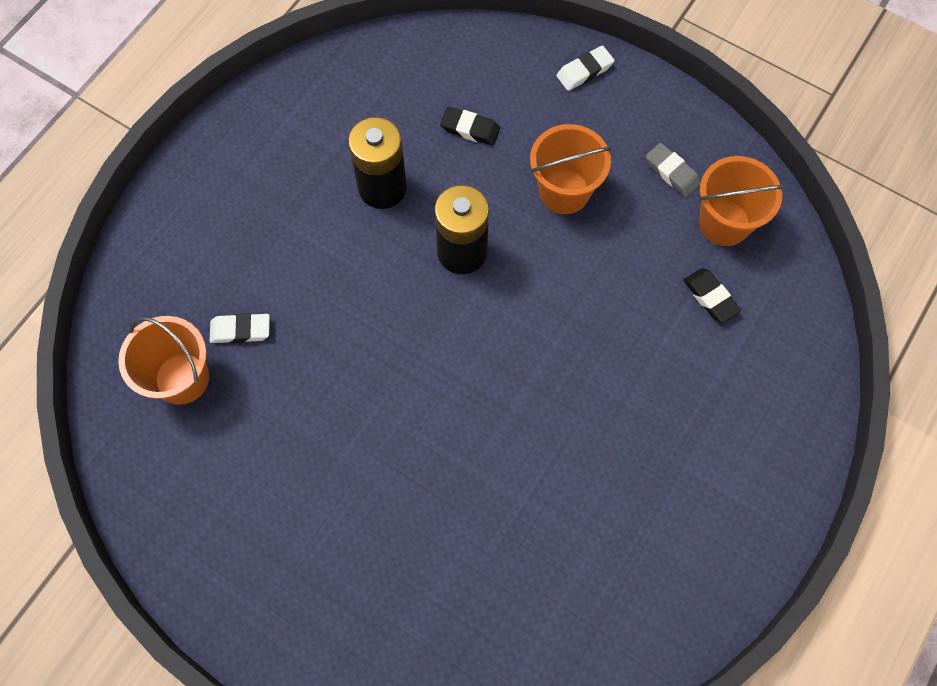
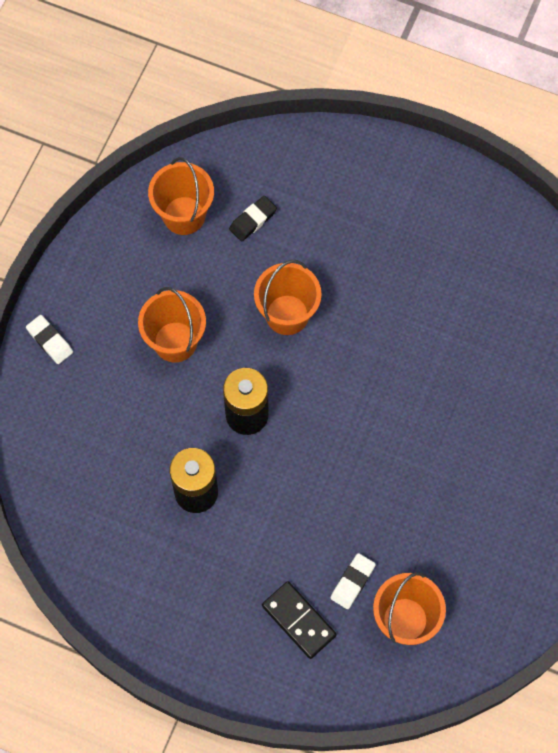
camera: 100 degrees left, 0 degrees up
white eraser [210,313,270,343] -> white eraser turned 45 degrees clockwise [331,553,376,609]
black eraser [440,107,500,146] -> none
grey eraser [646,143,701,197] -> none
none -> orange bucket [254,260,322,335]
none -> black domino [262,581,337,659]

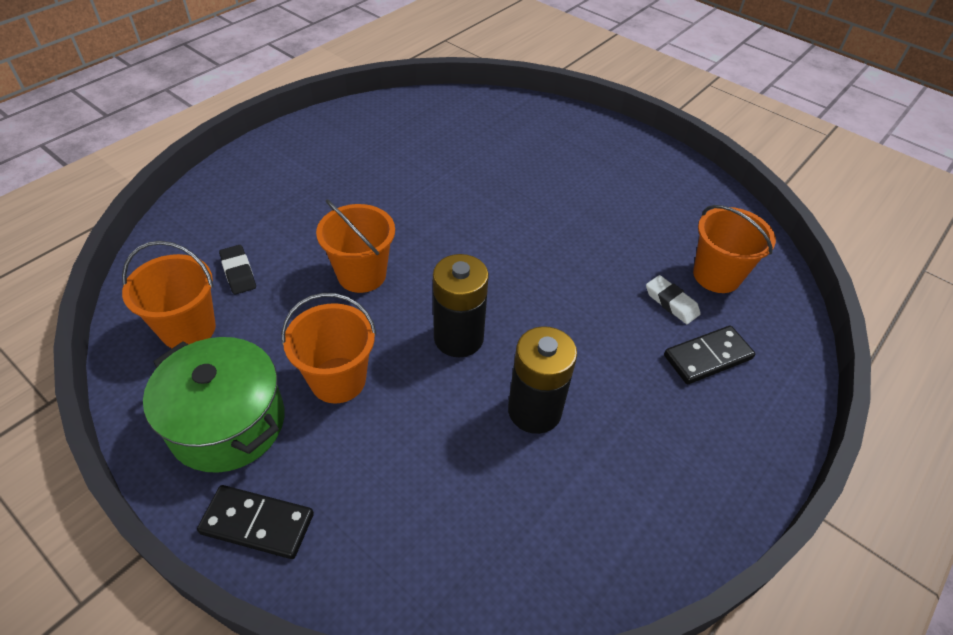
camera: 75 degrees left, 20 degrees down
white eraser [26,315,73,364] -> black domino [197,485,314,559]
none -> green pot [143,337,284,473]

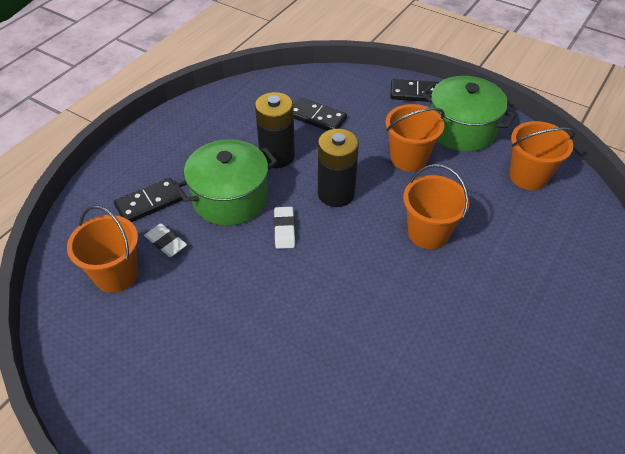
camera: 175 degrees right, 0 degrees up
black eraser [219,245,256,295] -> none
none -> green pot [174,139,278,226]
none -> white eraser [274,207,295,249]
none -> black domino [293,97,347,131]

